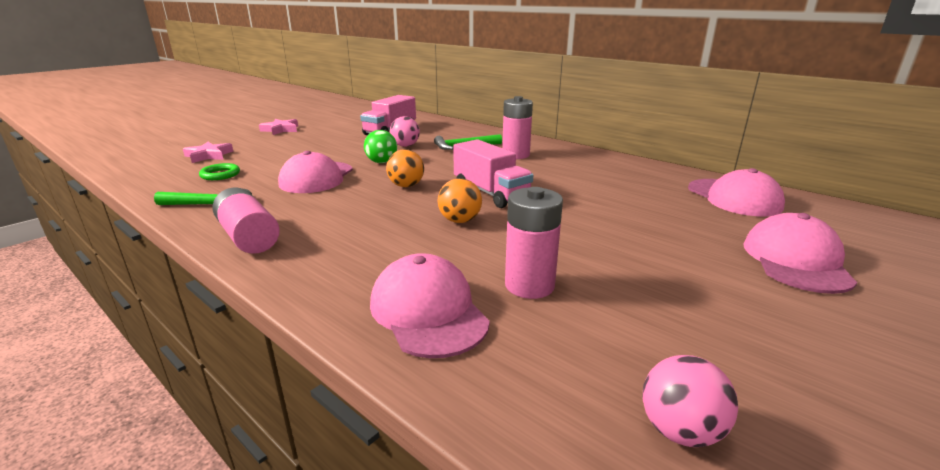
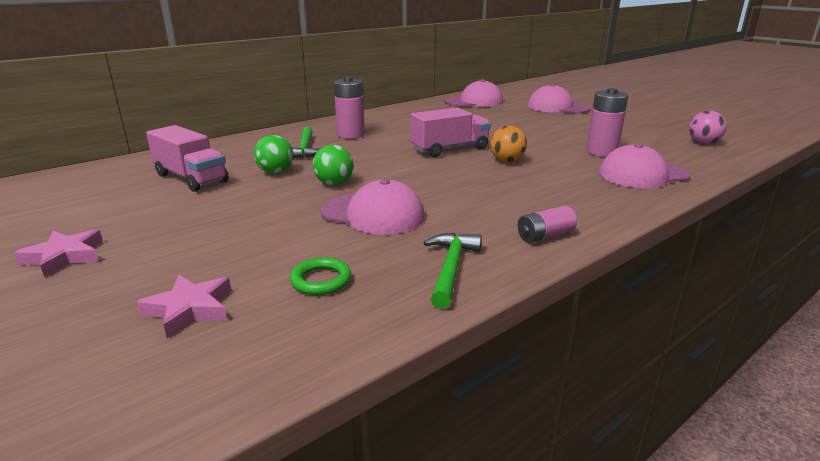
camera: 80 degrees left, 0 degrees up
pink battery [212,188,280,254] -> pink battery [518,205,577,243], size x0.63
orange ball [386,149,424,187] -> none
pink ball [390,116,420,147] -> green ball [254,135,293,174]

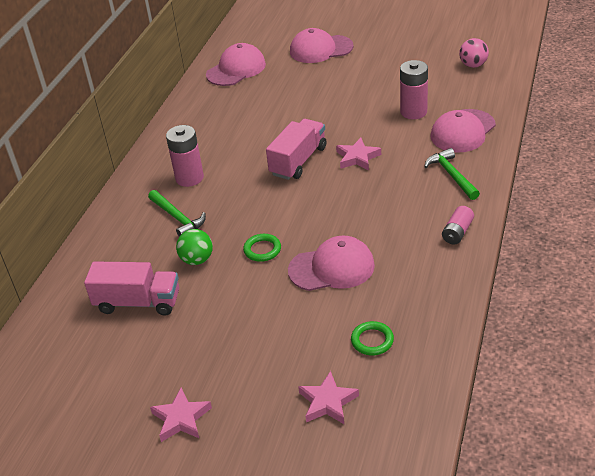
camera: 30 degrees left, 15 degrees up
green ball [313,145,353,185] -> green ring [243,234,281,262]
green hammer [423,233,482,309] -> green hammer moved to [424,148,480,200]
orange ball [490,126,527,162] -> pink star [336,138,381,170]

